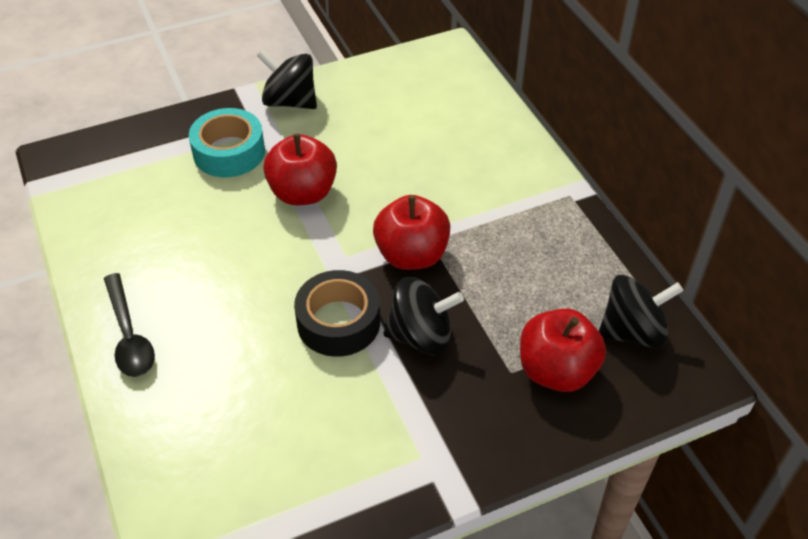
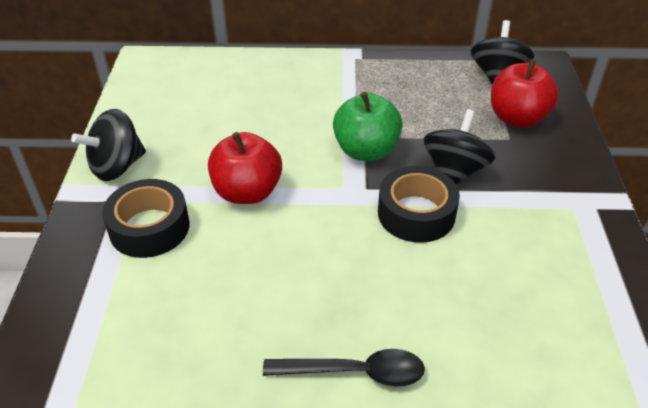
camera: 65 degrees left, 5 degrees down
turquoise tape [189,108,265,177] -> black tape [102,179,189,258]
red apple [373,195,450,270] -> green apple [333,92,403,161]

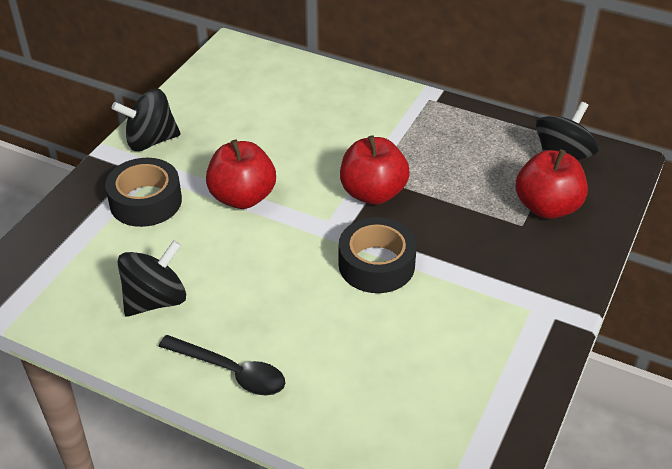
camera: 25 degrees right, 0 degrees up
green apple [333,92,403,161] -> red apple [340,135,410,205]
black spinning top [424,109,495,184] -> black spinning top moved to [117,240,186,317]

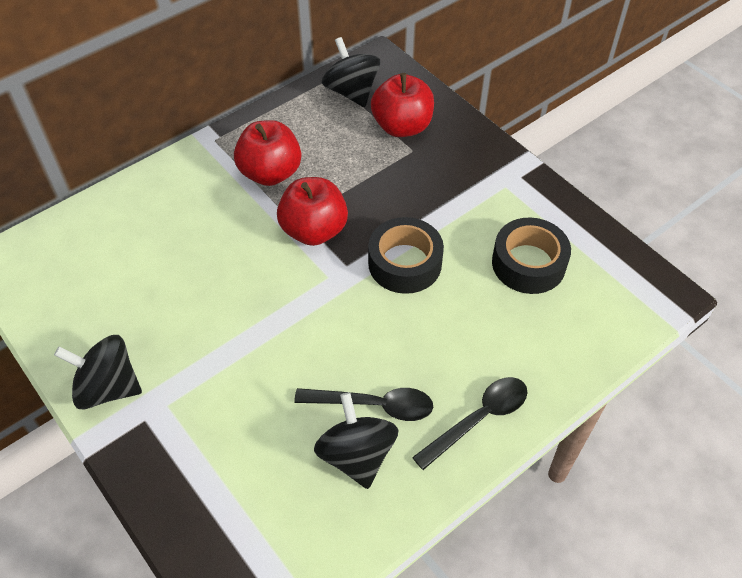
camera: 65 degrees left, 10 degrees up
black tape [105,158,182,227] -> black tape moved to [492,218,571,294]
black spinning top [112,89,181,151] -> black spinning top turned 90 degrees clockwise [54,335,142,410]
red apple [206,140,276,209] -> red apple moved to [234,120,301,186]
none -> black spoon [294,388,433,421]

